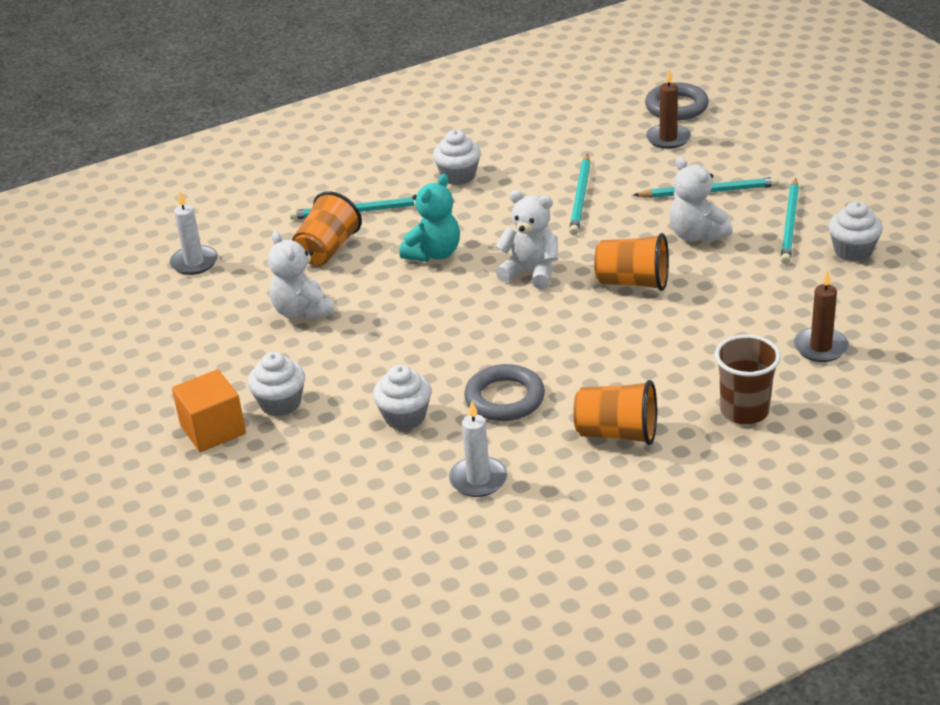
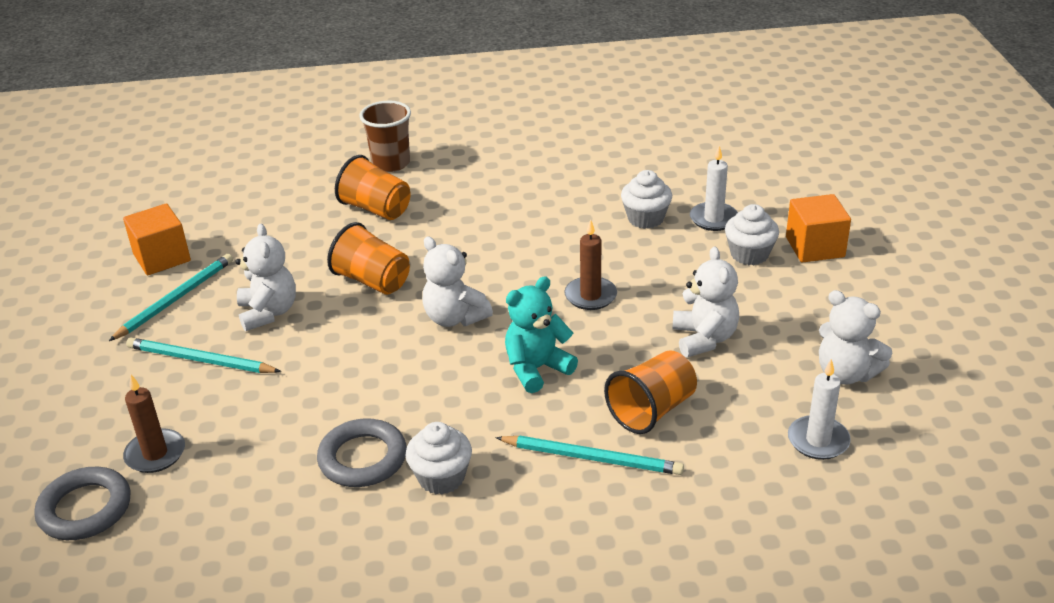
camera: 160 degrees left, 0 degrees up
white candle [449,401,507,497] -> white candle moved to [690,145,738,231]
grey ring [464,364,545,421] -> grey ring moved to [317,418,407,487]
turquoise pencil [569,154,590,235] -> none
orange cup [573,380,657,445] -> orange cup moved to [335,155,411,220]
brown candle [794,270,849,362] -> brown candle moved to [564,219,617,310]
white cupcake [829,201,883,261] -> orange cube [123,203,191,275]
none -> white teddy bear [819,290,893,385]

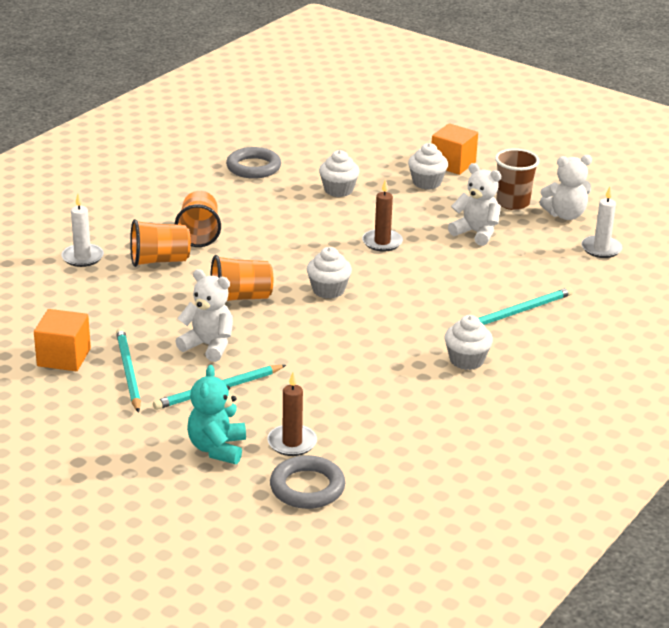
camera: 50 degrees left, 5 degrees down
grey ring [317,418,407,487] -> grey ring moved to [226,147,281,179]
brown cup [359,101,411,172] -> brown cup moved to [495,148,540,210]
white teddy bear [422,237,493,327] -> white cupcake [307,247,352,299]
turquoise teddy bear [505,276,578,393] -> turquoise teddy bear moved to [187,365,246,464]
orange cup [604,350,697,434] -> orange cup moved to [175,191,221,247]
white candle [690,145,738,231] -> white candle moved to [61,193,104,267]

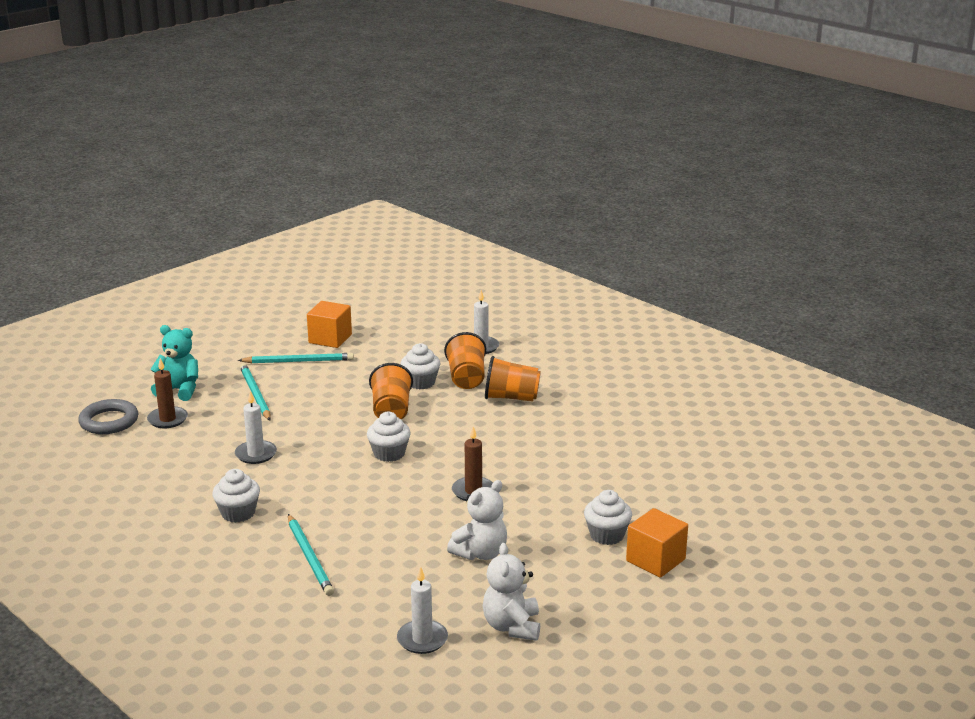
camera: 100 degrees right, 5 degrees down
white teddy bear [175,269,233,362] -> none
grey ring [226,147,281,179] -> none
white cupcake [319,150,360,197] -> white cupcake moved to [400,343,440,389]
brown cup [495,148,540,210] -> none
none -> white candle [235,391,277,464]

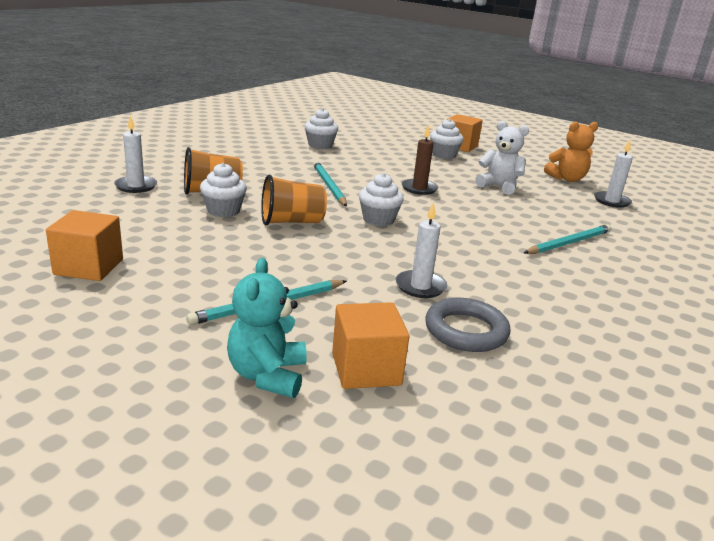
camera: 105 degrees left, 0 degrees up
grey ring [78,399,138,434] -> grey ring moved to [425,298,511,352]
brown candle [147,358,188,428] -> orange cube [332,302,410,389]
white cupcake [212,469,260,523] -> white cupcake moved to [304,108,338,149]
turquoise pencil [238,353,354,363] -> turquoise pencil moved to [313,161,347,206]
white teddy bear [483,543,540,641] -> orange teddy bear [544,121,598,182]
orange cup [485,356,541,402] -> none

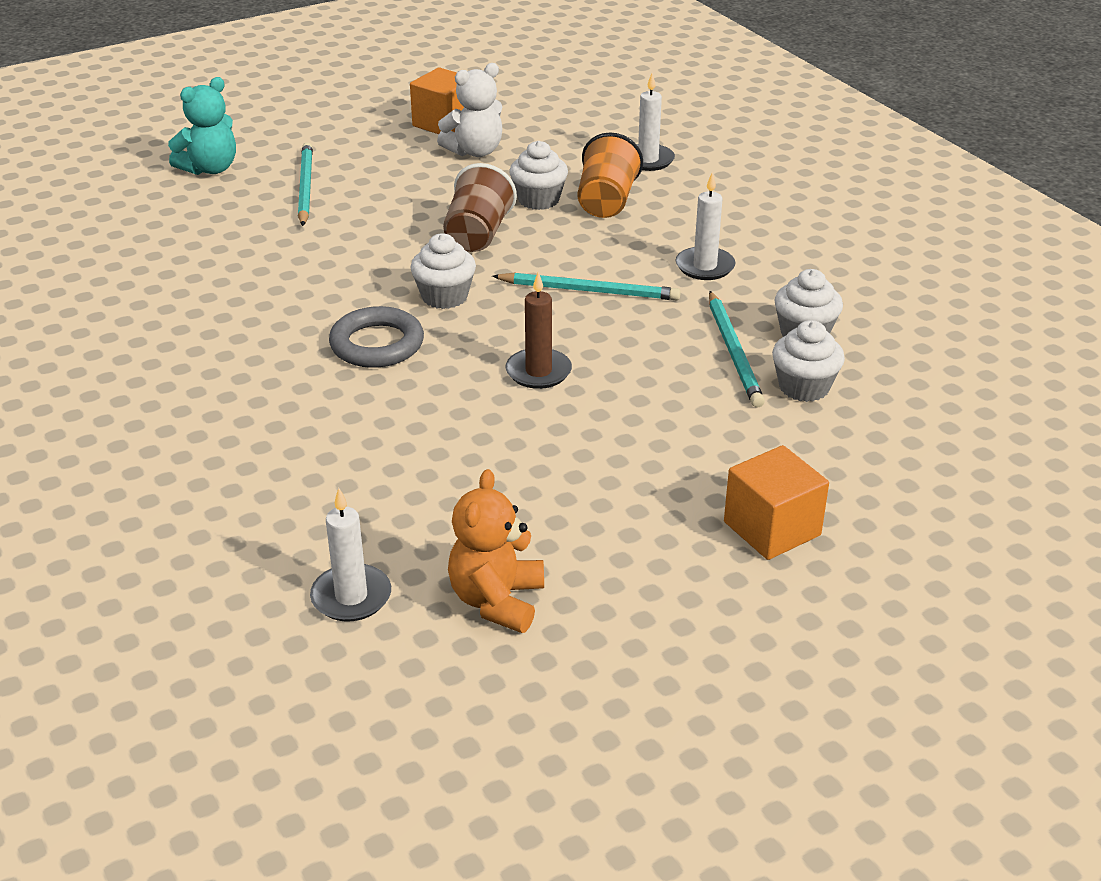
camera: 120 degrees right, 10 degrees up
turquoise teddy bear [227,258,307,398] -> turquoise teddy bear turned 105 degrees clockwise [168,77,236,175]
orange cup [261,174,327,225] -> brown cup [443,163,517,252]
orange cube [332,302,410,389] -> none
white candle [395,202,447,298] -> white candle moved to [676,172,736,280]
grey ring [425,298,511,352] -> grey ring moved to [329,306,424,368]
white cupcake [430,119,464,159] -> white cupcake moved to [772,320,845,402]
white teddy bear [475,121,529,195] -> white teddy bear moved to [437,63,502,157]
turquoise pencil [524,224,611,254] -> turquoise pencil moved to [709,291,765,407]

